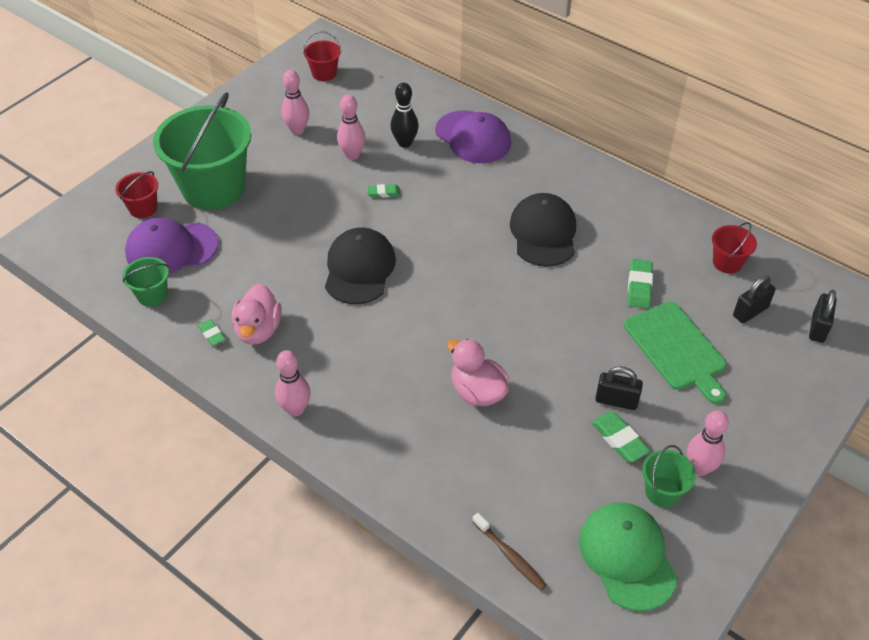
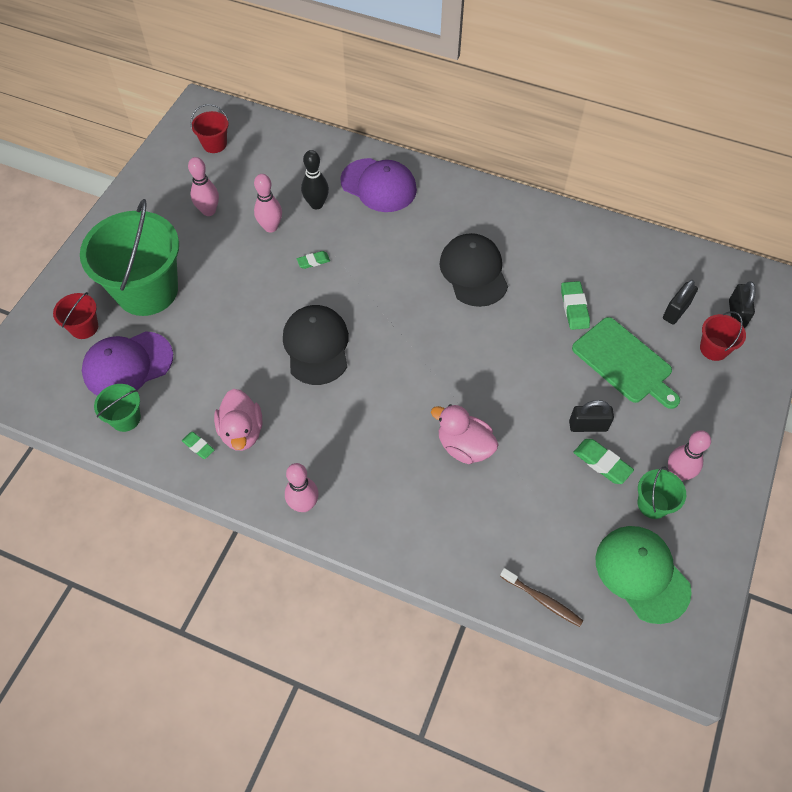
camera: 15 degrees left, 10 degrees up
red bucket [712,222,757,274] -> red bucket moved to [700,311,746,361]

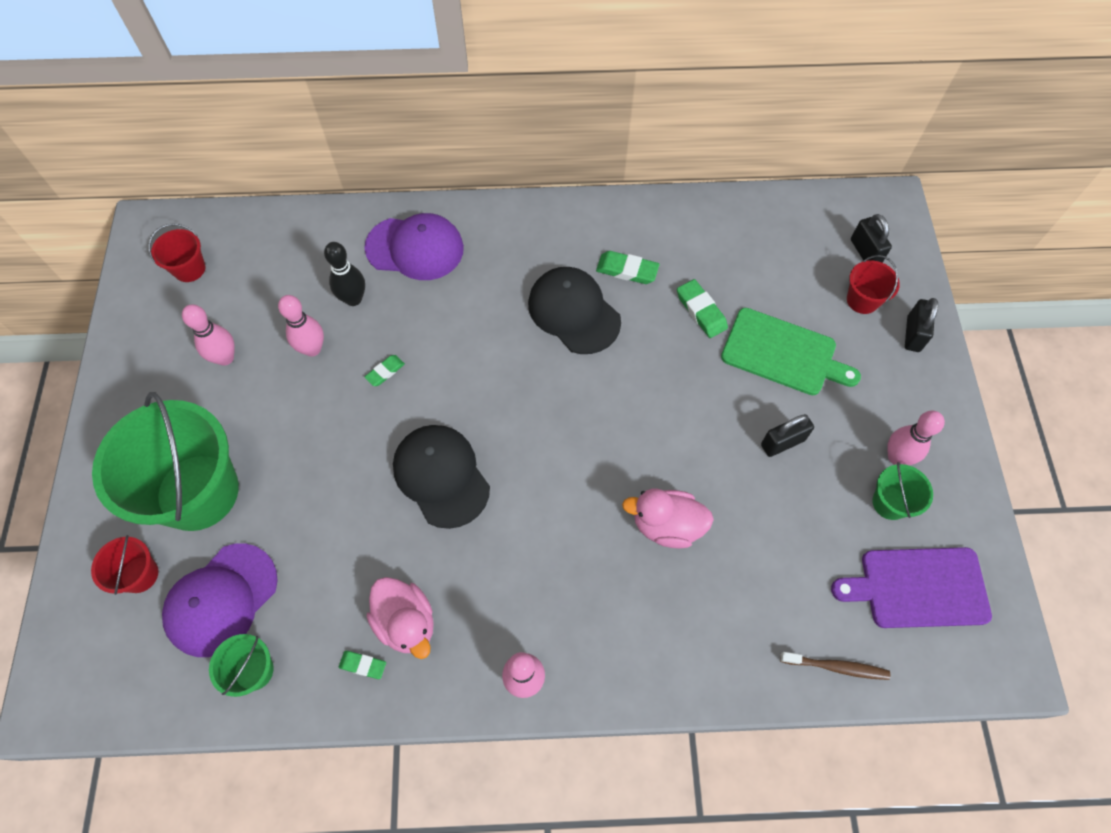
camera: 25 degrees left, 5 degrees up
green eraser [573,439,634,484] -> green eraser moved to [596,251,660,284]
green cap [596,526,692,624] -> purple cutting board [831,547,992,628]
black padlock [663,280,698,325] -> black padlock moved to [905,298,938,352]

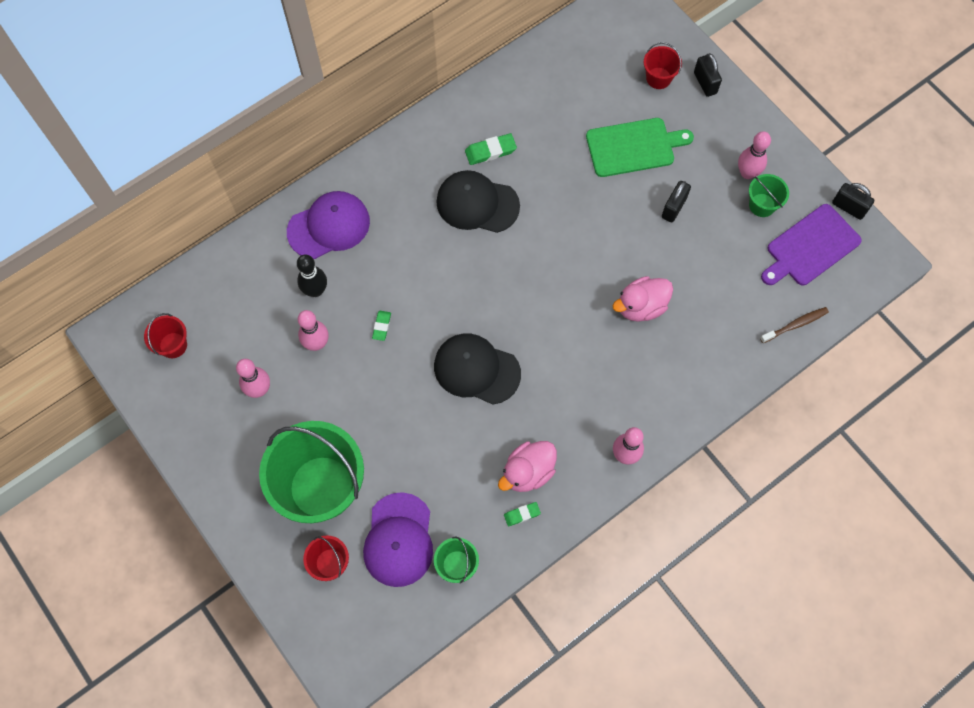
camera: 35 degrees left, 5 degrees up
pink duck [366,577,434,659] -> pink duck turned 120 degrees clockwise [498,441,557,492]
green eraser [677,279,728,338] -> none
black padlock [851,214,892,263] -> black padlock moved to [832,183,874,220]

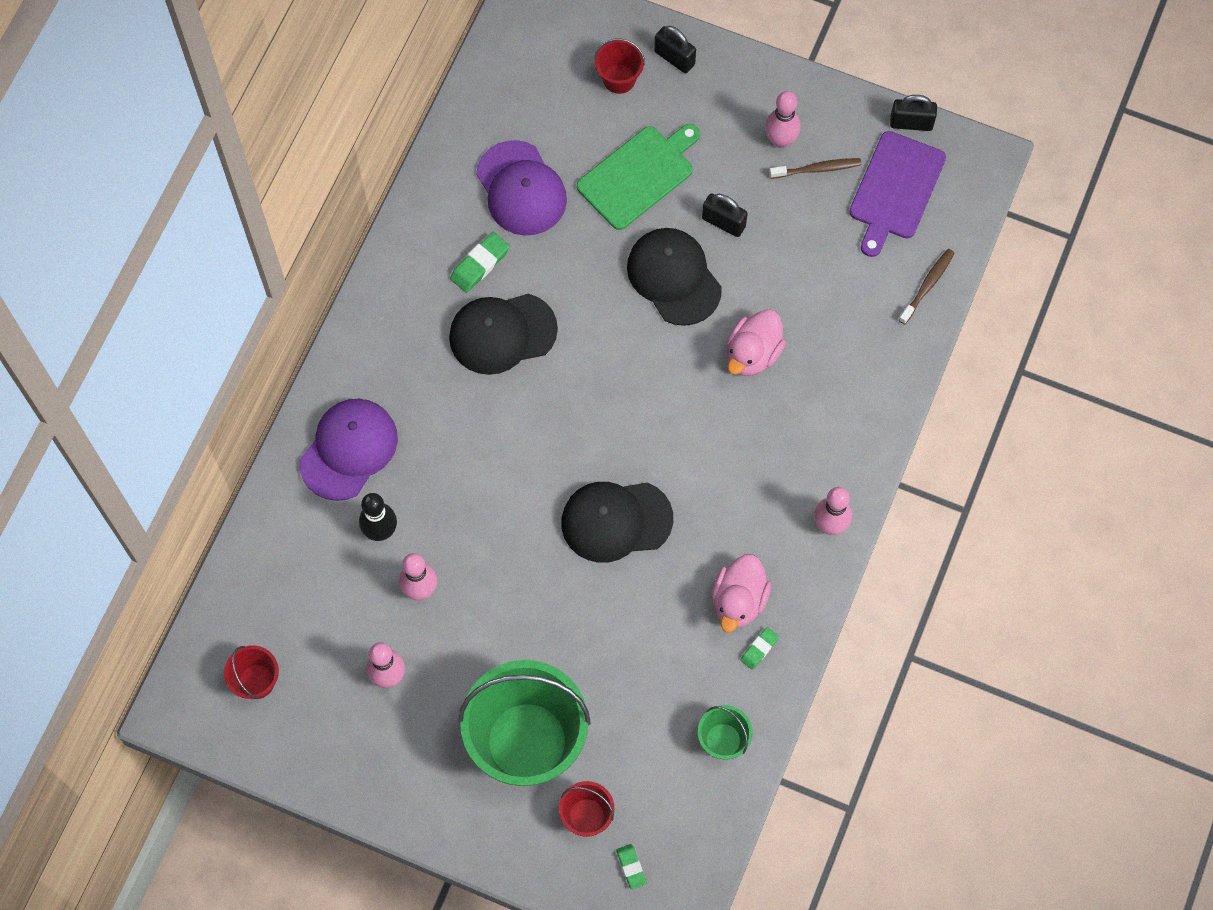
camera: 30 degrees left, 0 degrees up
purple cap [363,492,433,587] -> purple cap moved to [476,140,567,236]
green eraser [372,311,391,341] -> green eraser moved to [616,844,647,890]
black padlock [662,181,691,222] -> black padlock turned 60 degrees counterclockwise [702,193,748,237]
green bucket [749,174,789,217] -> brown toothbrush [769,158,861,179]
none -> black cap [627,228,722,326]

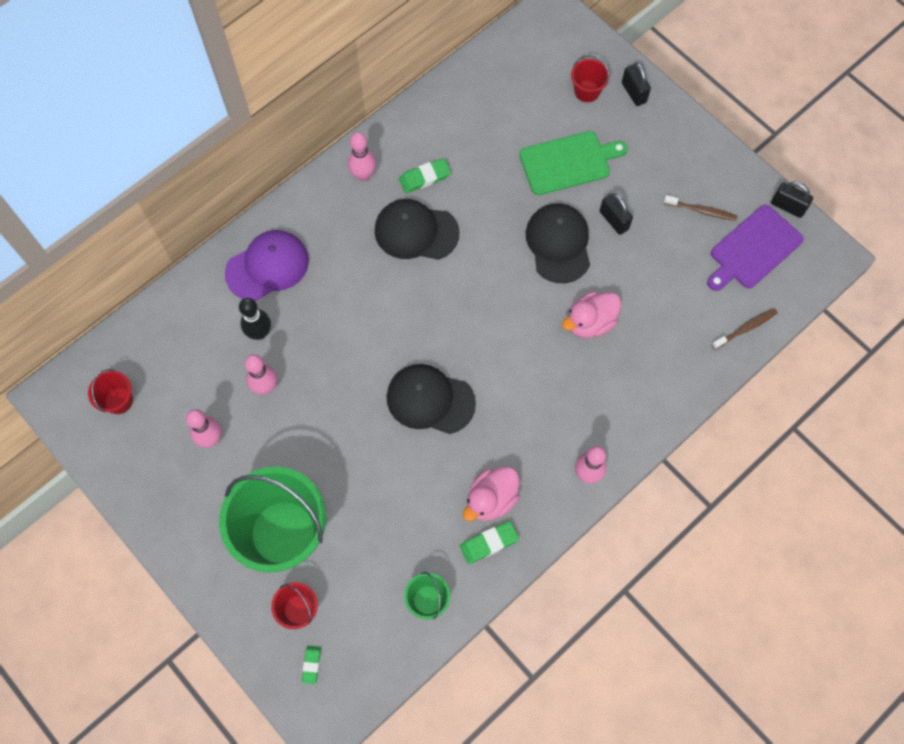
camera: 25 degrees right, 0 degrees up
purple cap [476,140,567,236] -> none
green eraser [740,627,779,670] -> green eraser [460,521,519,564], size x1.59
pink bowling pin [765,91,801,148] -> pink bowling pin moved to [348,132,376,181]

